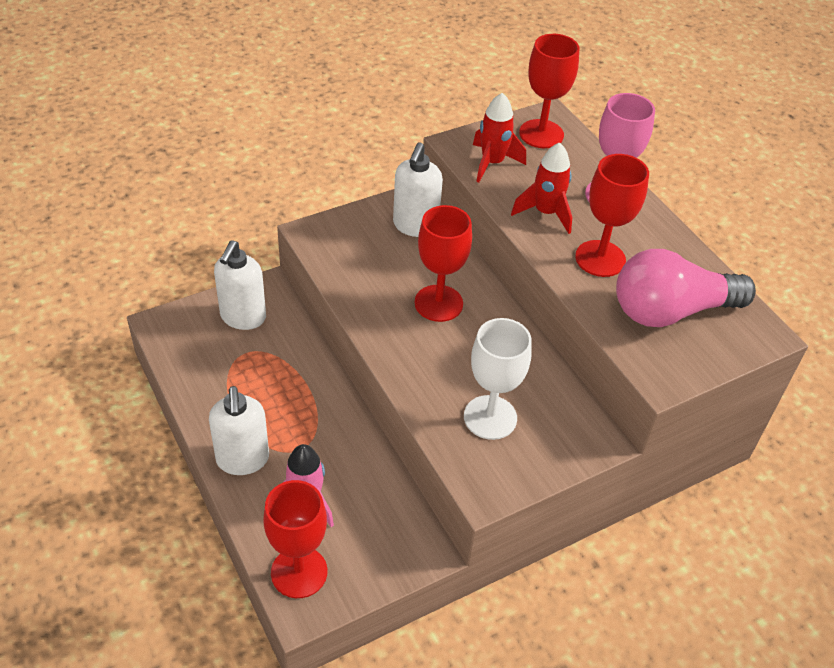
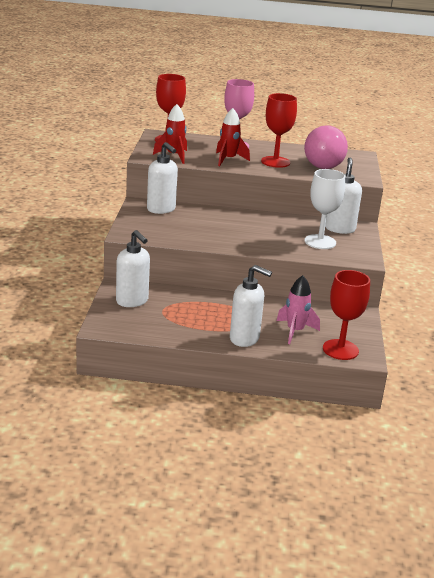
camera: 55 degrees left, 20 degrees down
red goblet [415,205,472,322] -> none
none -> white soap dispenser [325,158,362,234]

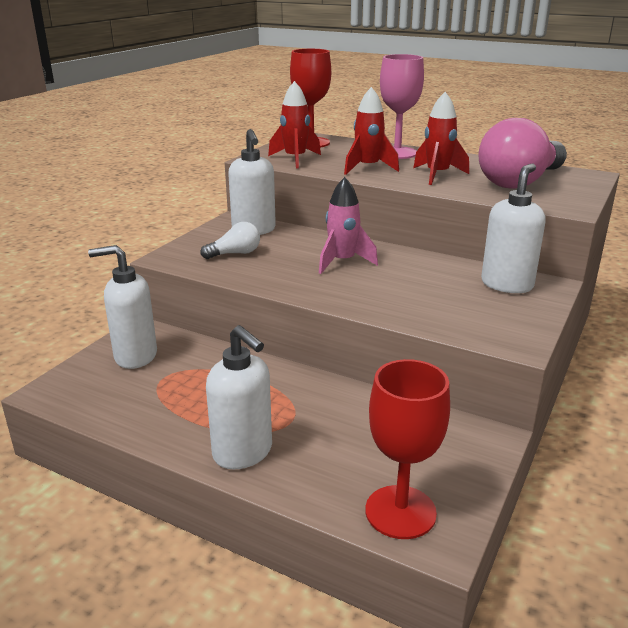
camera: 25 degrees right, 0 degrees up
white soap dispenser [116,230,150,307] -> white soap dispenser turned 105 degrees clockwise [88,245,157,369]
red goblet [261,93,297,168] -> red rocket [413,92,469,185]
pink rocket [277,275,320,344] -> pink rocket moved to [319,177,378,274]
white goblet [304,169,345,249] -> none
none -> white light bulb [200,222,260,259]

